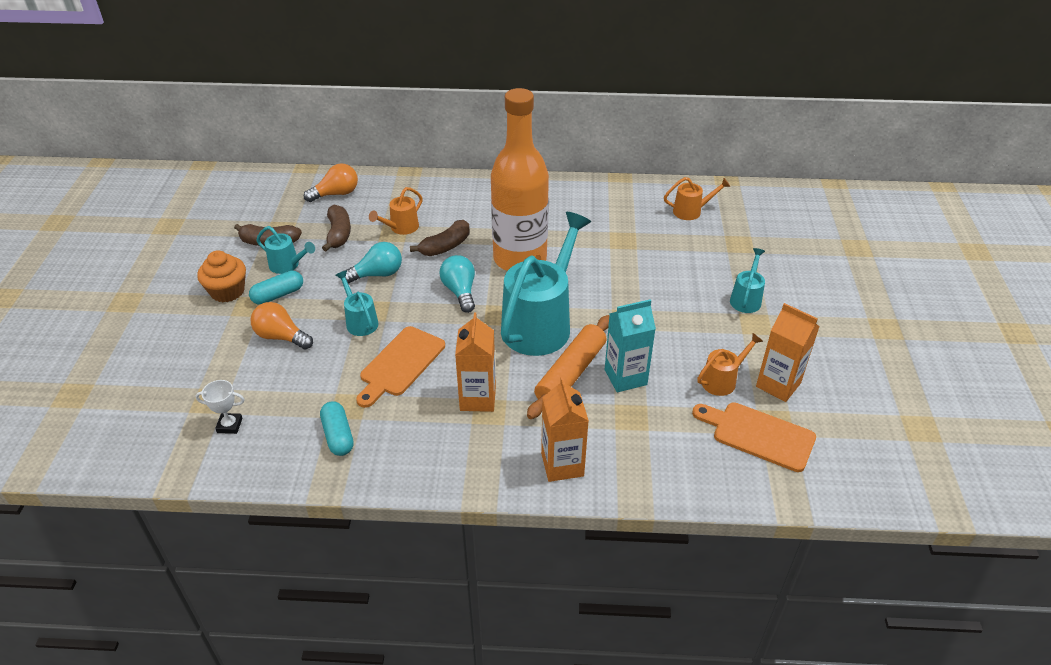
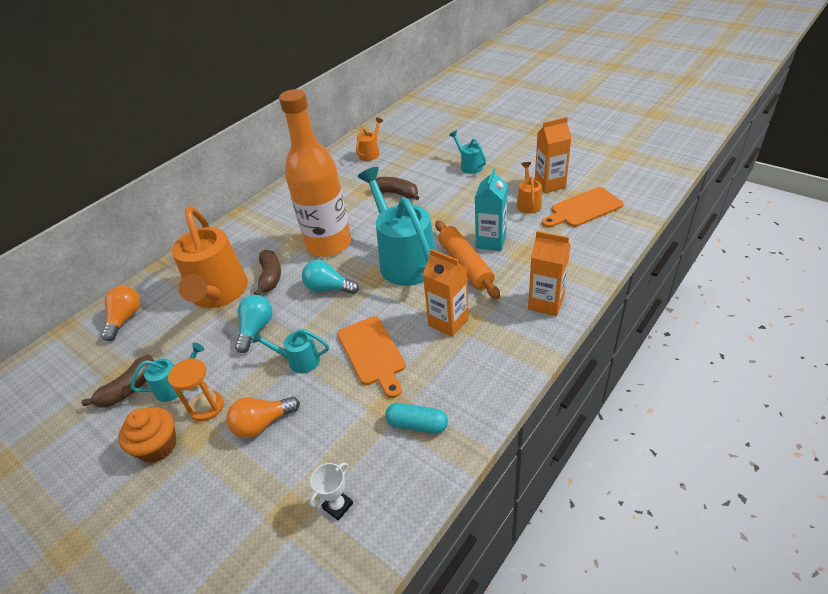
camera: 50 degrees left, 0 degrees up
turquoise capsule [249,270,303,305] -> orange hourglass [168,358,224,422]
brown banana [322,204,351,251] -> brown banana moved to [376,177,420,200]
orange watering can [369,187,423,235] -> orange watering can [172,206,248,308], size x2.16

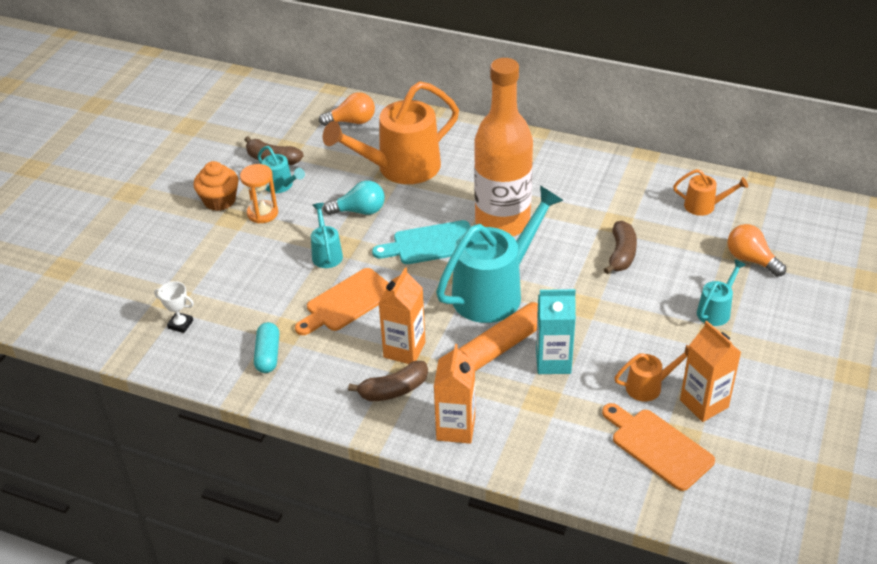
camera: 70 degrees right, 0 degrees up
orange light bulb [226,397,300,438] -> orange light bulb moved to [728,224,786,277]
brown banana [254,250,281,295] -> brown banana moved to [348,361,428,401]
turquoise light bulb [302,260,359,294] -> turquoise cutting board [372,220,471,264]

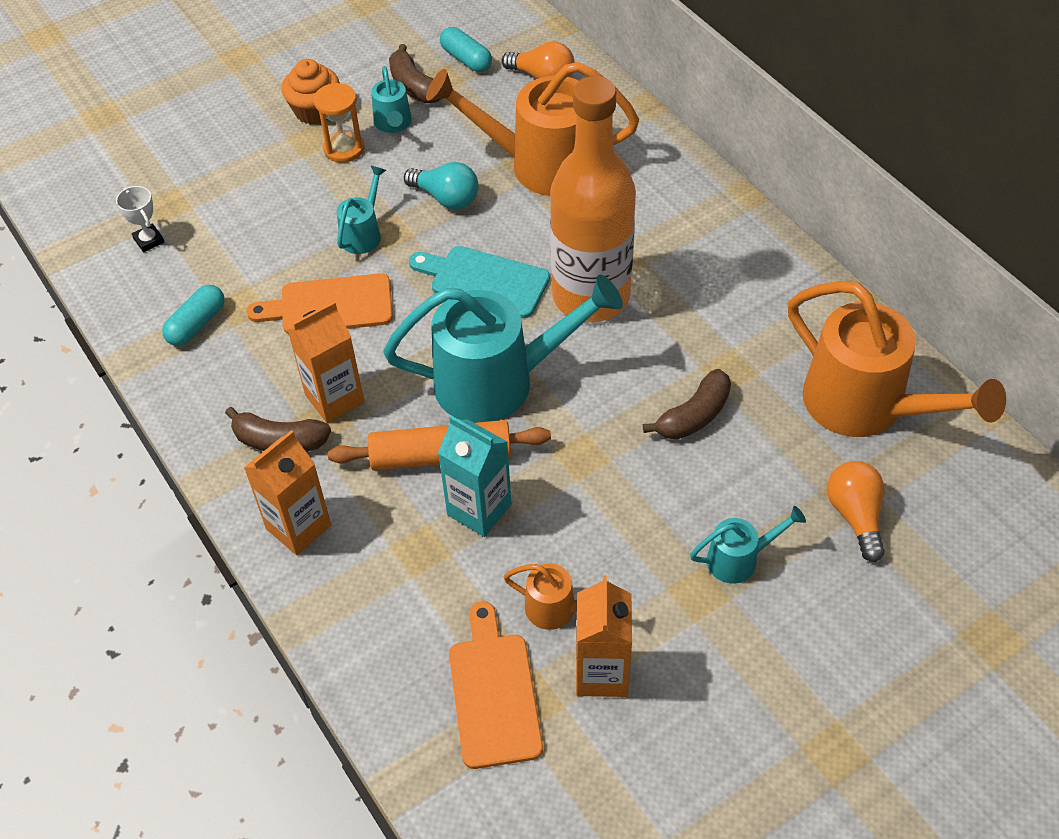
camera: 35 degrees right, 10 degrees up
orange watering can [673,169,748,216] -> orange watering can [788,281,1006,437], size x2.16
none -> turquoise capsule [440,27,492,72]

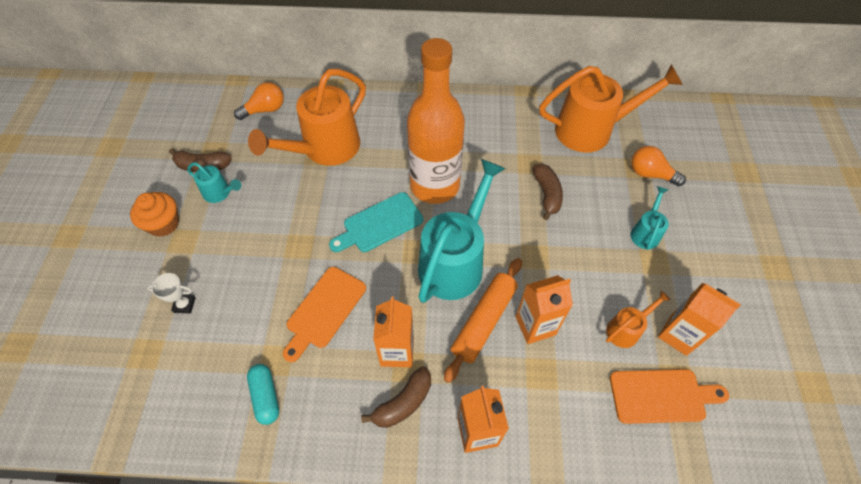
camera: 55 degrees left, 5 degrees up
white trophy [116,186,164,252] -> white trophy moved to [147,273,196,313]
orange hourglass [314,83,365,163] -> none
turquoise watering can [337,166,386,254] -> none
turquoise light bulb [404,162,479,209] -> none
turquoise carton [438,416,511,537] -> orange carton [516,275,573,344]
turquoise capsule [440,27,492,72] -> none
orange cutting board [449,601,543,769] -> orange cutting board turned 150 degrees clockwise [610,369,729,424]

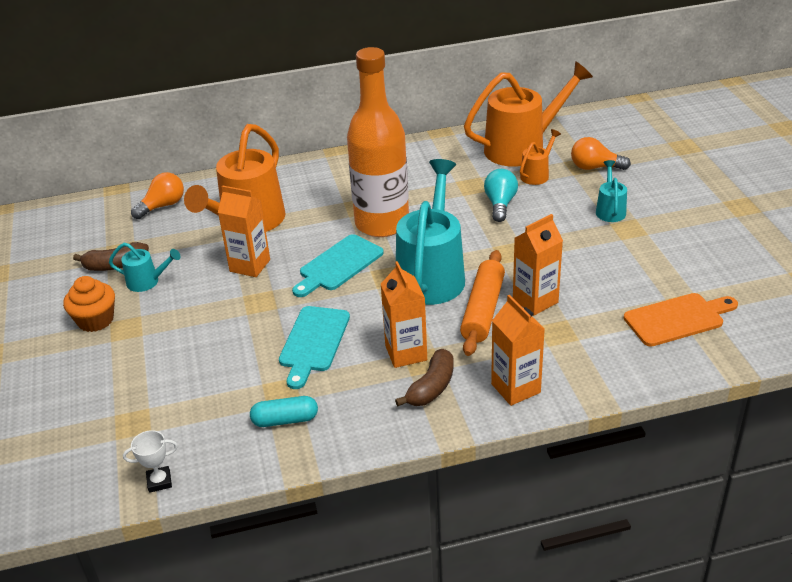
camera: 15 degrees left, 20 degrees down
white trophy [147,273,196,313] -> white trophy moved to [123,430,178,493]
turquoise capsule [247,364,279,425] -> turquoise capsule turned 60 degrees counterclockwise [250,396,318,427]
orange cutting board [283,267,366,362] -> turquoise cutting board [279,306,350,389]
brown banana [532,164,563,220] -> turquoise light bulb [484,169,518,222]
orange watering can [606,291,671,348] -> orange watering can moved to [520,129,561,185]
orange carton [658,283,741,356] -> orange carton moved to [218,186,270,277]

